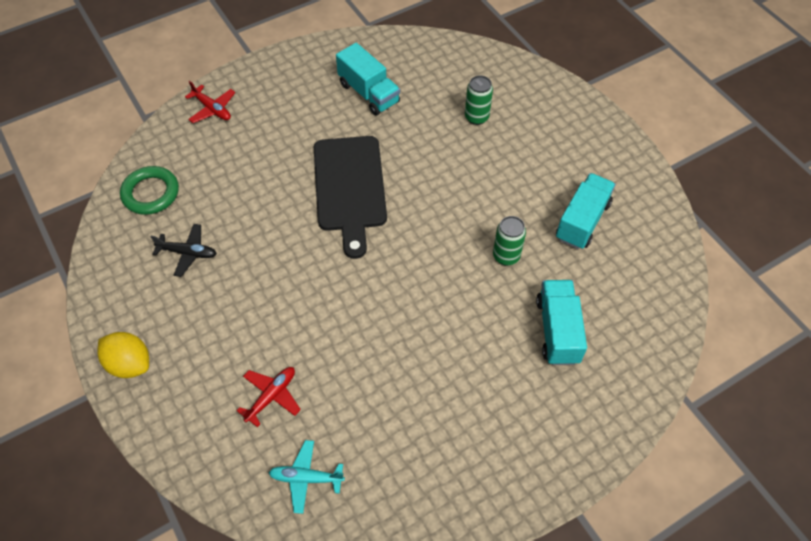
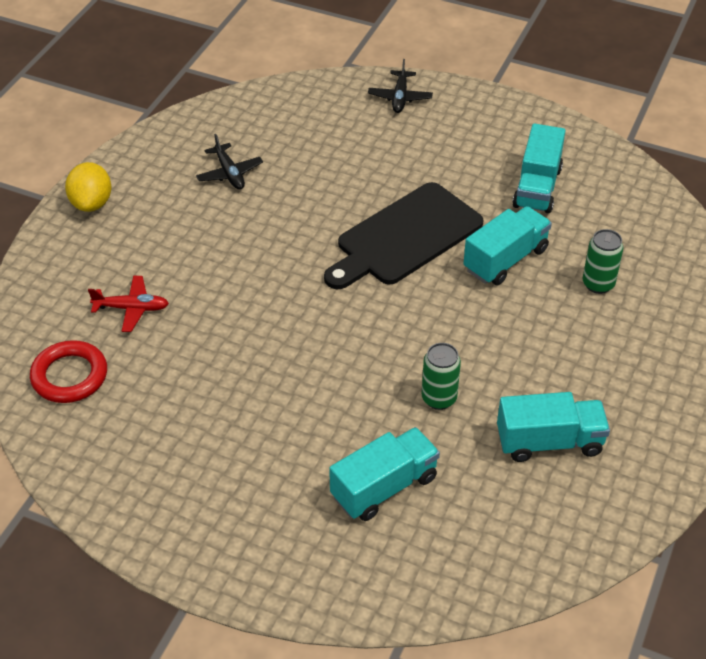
camera: 55 degrees right, 10 degrees down
green ring [120,166,179,215] -> none
red plane [185,81,235,123] -> black plane [368,59,433,113]
turquoise plane [269,440,345,514] -> red ring [30,340,107,403]
none -> turquoise truck [463,206,552,285]

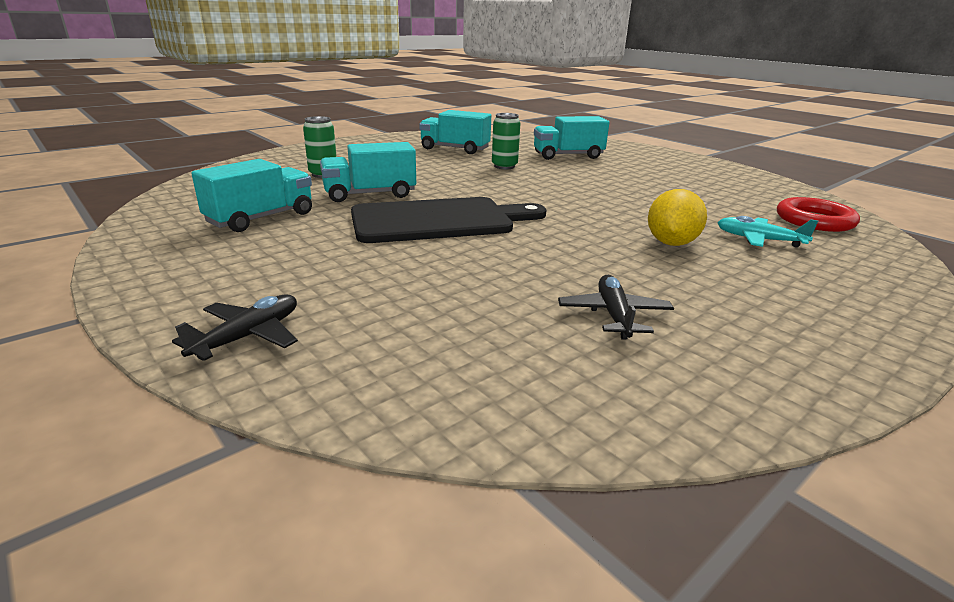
camera: 155 degrees left, 20 degrees down
yellow lemon [65,162,112,212] -> yellow lemon moved to [648,189,707,246]
red plane [88,276,169,332] -> turquoise plane [717,216,818,247]

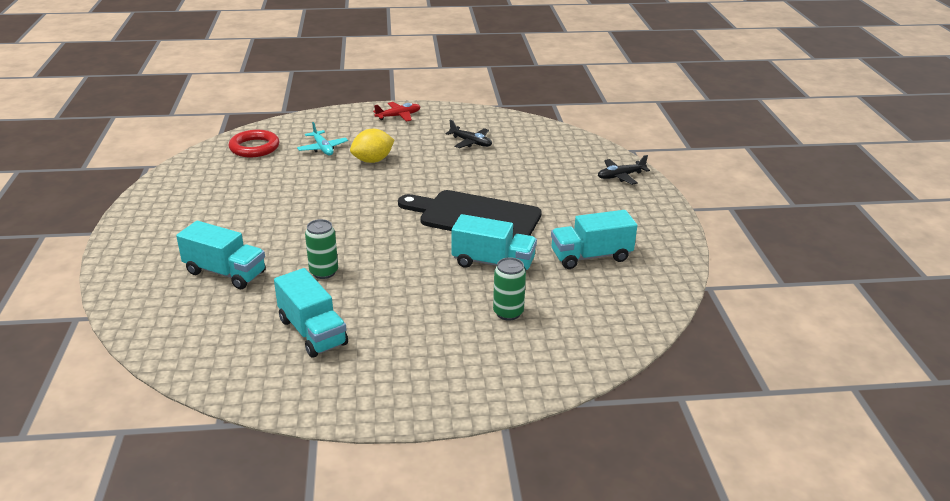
camera: 145 degrees left, 5 degrees up
black plane [558,275,674,340] -> black plane turned 90 degrees counterclockwise [445,120,492,148]
none -> red plane [373,102,420,122]

